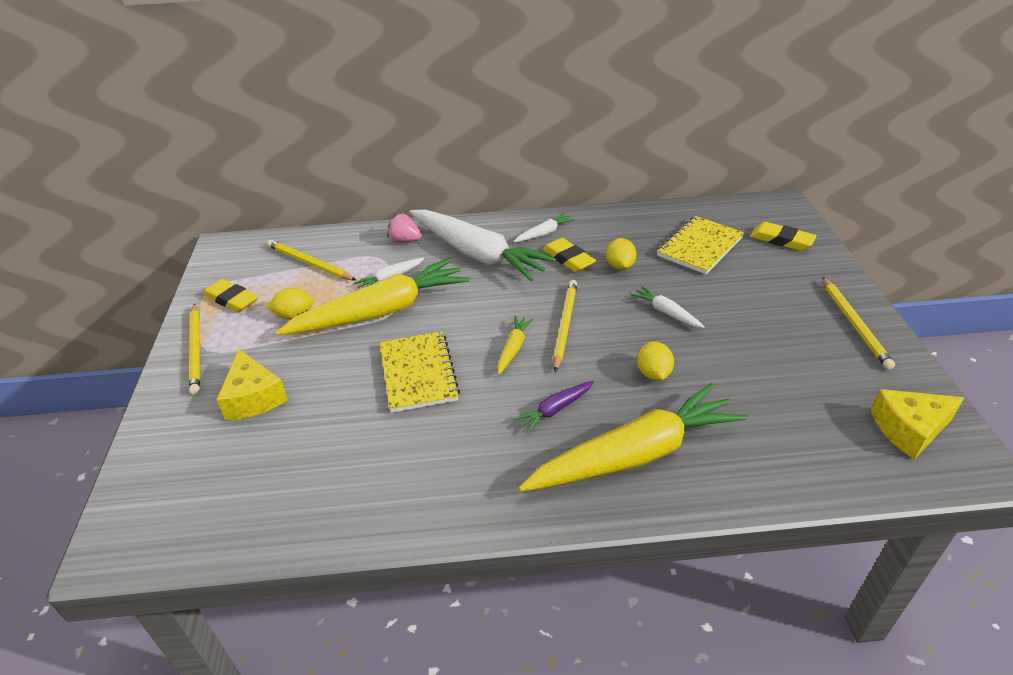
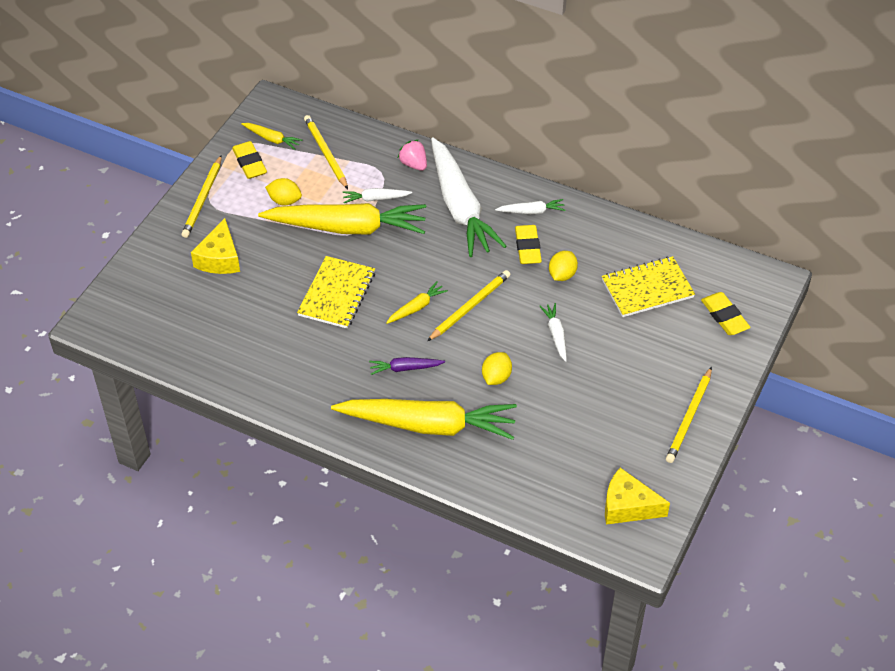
camera: 30 degrees right, 10 degrees up
none -> yellow carrot [241,123,303,150]

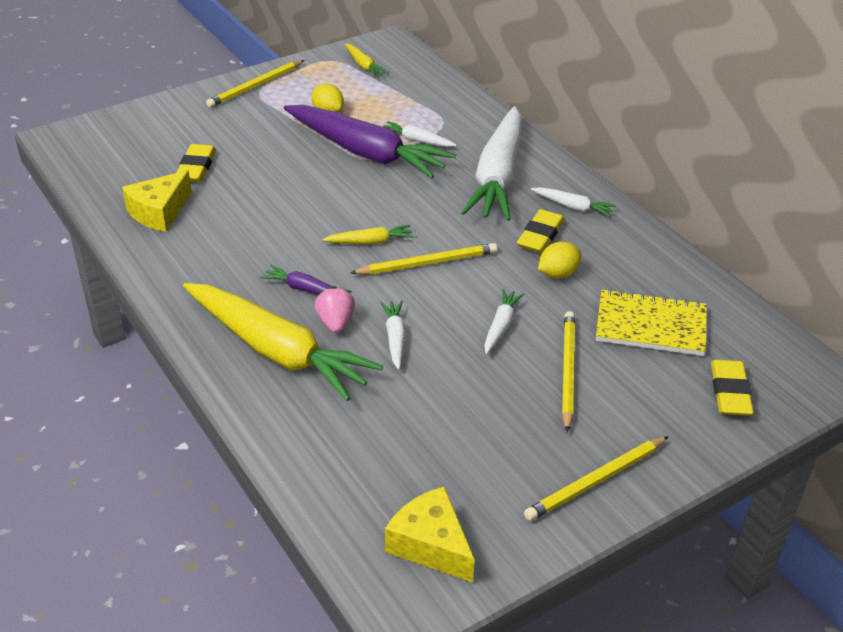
camera: 30 degrees right, 10 degrees down
yellow cheese [191,218,240,274] -> yellow cheese moved to [122,170,192,232]
yellow eraser [232,141,267,179] -> yellow eraser moved to [177,144,216,182]
yellow carrot [258,203,426,234] -> purple carrot [284,105,456,178]
yellow notebook [297,256,375,329] -> none
yellow pencil [304,115,348,189] -> yellow pencil moved to [562,311,575,433]
pink strawberry [398,140,427,171] -> pink strawberry moved to [314,286,355,333]
yellow lemon [482,352,512,385] -> white carrot [380,301,406,370]

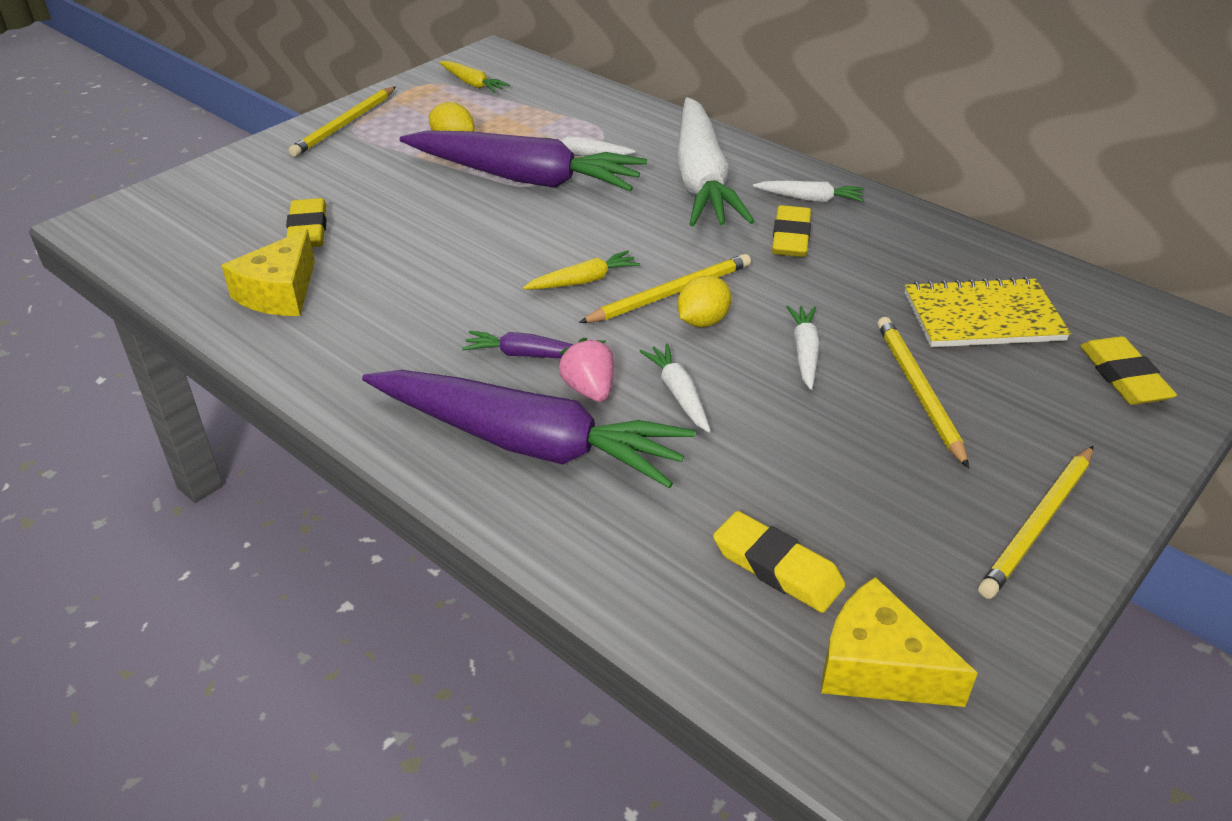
camera: 15 degrees left, 0 degrees up
yellow carrot [183,283,383,401] -> purple carrot [362,370,695,488]
yellow lemon [538,242,582,279] -> yellow lemon moved to [677,275,731,327]
none -> yellow eraser [713,511,845,613]

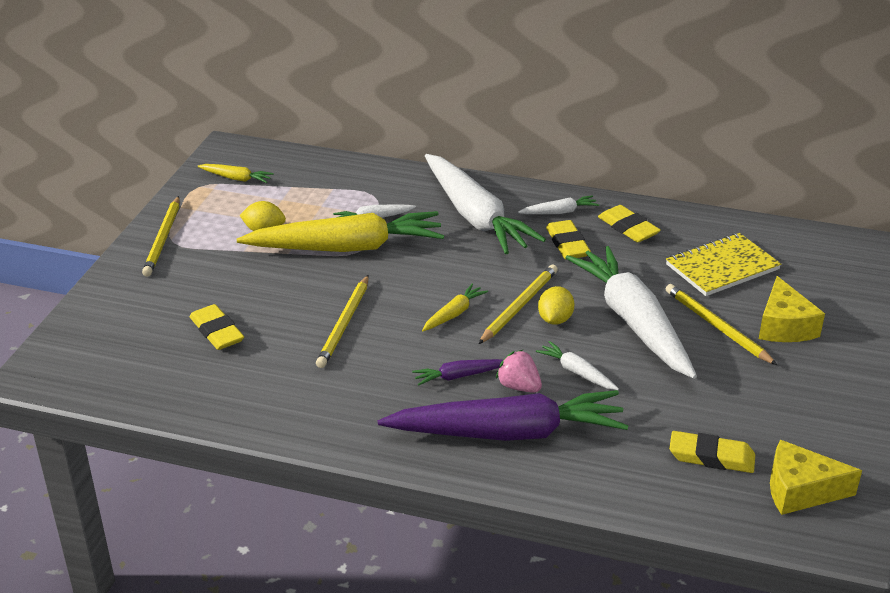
camera: 25 degrees left, 5 degrees down
yellow cheese [221,229,315,316] -> yellow cheese moved to [759,276,825,342]
purple carrot [400,130,647,191] -> yellow carrot [236,211,444,252]
white carrot [786,305,820,390] -> white carrot [566,246,697,379], size x2.38
yellow pencil [978,446,1093,599] -> yellow pencil moved to [316,275,369,368]
yellow eraser [1080,336,1177,405] -> yellow eraser moved to [598,205,661,242]

